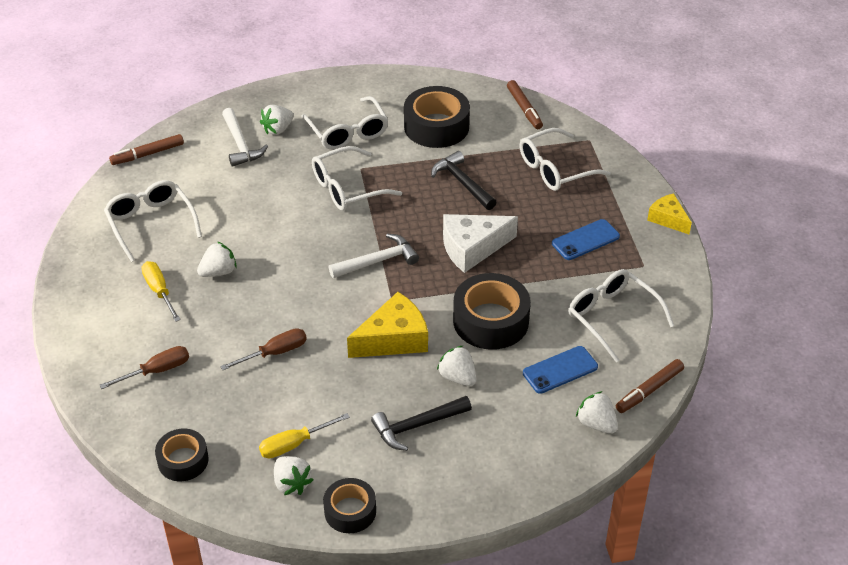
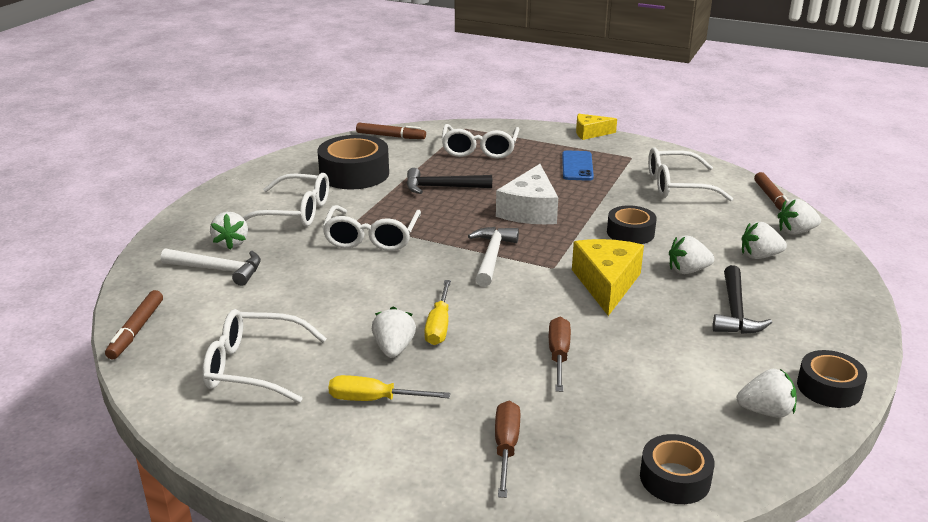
camera: 55 degrees left, 15 degrees down
yellow screwdriver [259,413,350,459] -> yellow screwdriver moved to [424,280,451,345]
black tape [453,273,531,350] -> black tape [607,205,657,244], size x0.60
blue phone [523,346,598,394] -> none
none -> white strawberry [742,222,787,259]

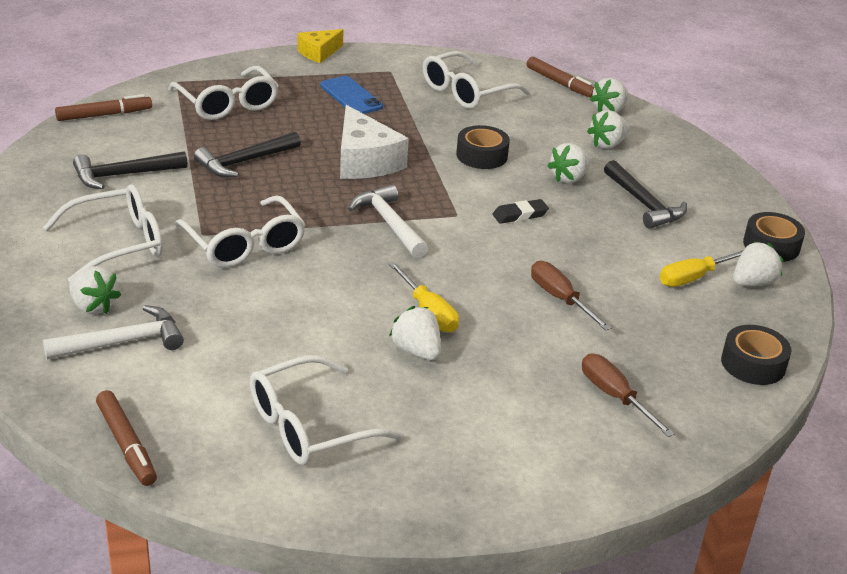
camera: 40 degrees left, 5 degrees up
black tape [317,135,389,190] -> black hammer [73,151,188,189]
yellow screwdriver [328,375,450,401] -> yellow screwdriver moved to [660,250,743,287]
yellow cheese [572,239,644,316] -> black eraser [493,199,549,224]

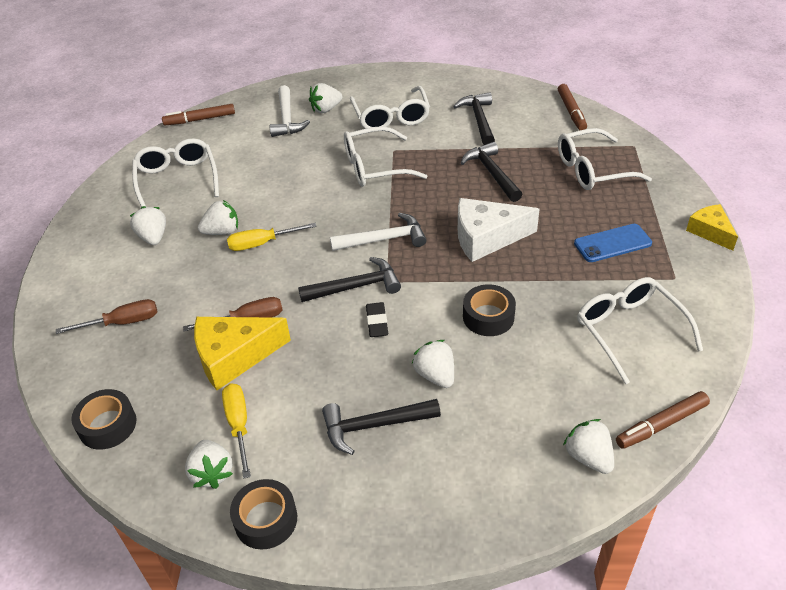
camera: 110 degrees right, 10 degrees up
white strawberry [587,110,629,149] -> white strawberry moved to [130,206,166,245]
none -> yellow cheese [194,317,291,390]
none -> black hammer [298,257,401,302]

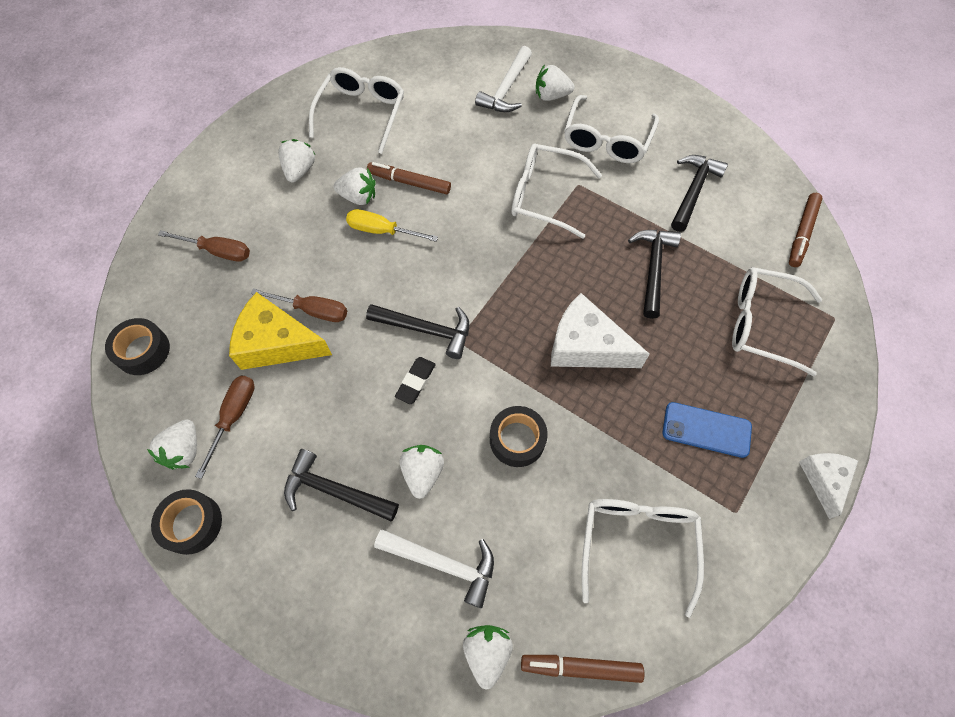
camera: 30 degrees right, 20 degrees up
brown marker [162,104,235,125] -> brown marker moved to [367,162,451,194]
yellow screwdriver [222,383,251,479] -> brown screwdriver [195,376,255,479]
white hammer [330,213,426,251] -> white hammer moved to [374,529,494,608]
yellow cheese [686,204,738,251] -> white cheese [799,453,858,519]

